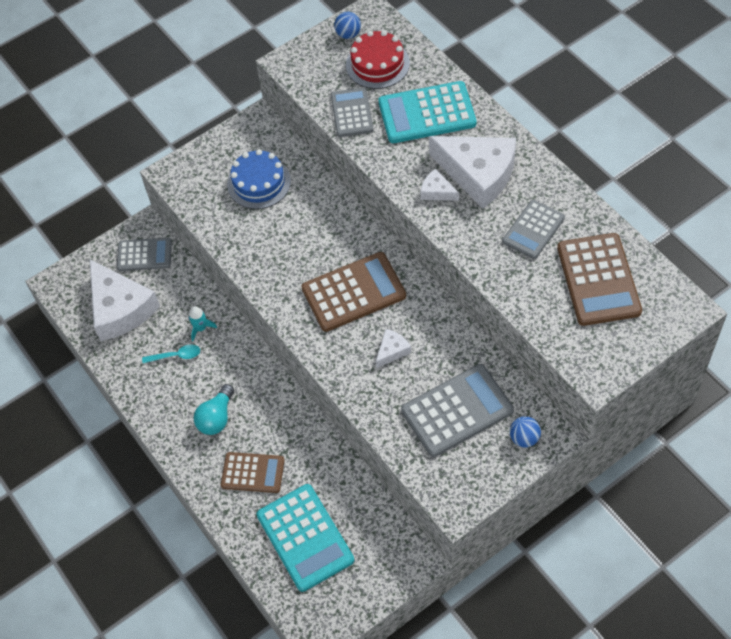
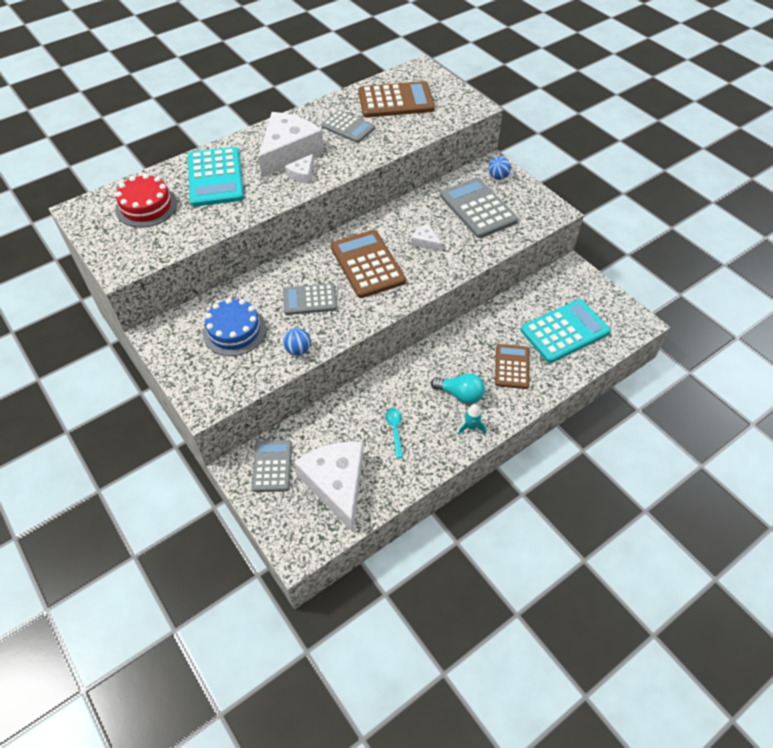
camera: 95 degrees left, 5 degrees down
white cheese [89,259,160,341] -> white cheese turned 75 degrees counterclockwise [294,441,363,532]
turquoise rocket [189,306,217,341] -> turquoise rocket moved to [458,404,486,434]
grey calculator [331,87,374,137] -> grey calculator moved to [283,283,337,315]
blue ball [334,12,361,39] -> blue ball moved to [283,328,311,356]

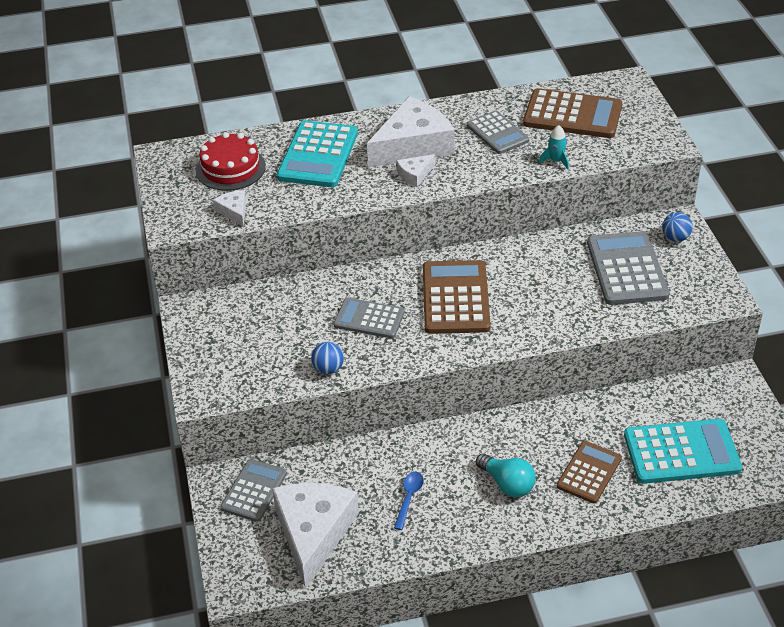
camera: 25 degrees right, 10 degrees down
blue cake [203,298,266,356] -> none
turquoise spoon [386,408,403,458] -> blue spoon [394,472,424,530]
white cheese [411,224,442,252] -> white cheese moved to [213,190,246,227]
turquoise rocket [458,404,486,434] -> turquoise rocket moved to [539,125,569,170]

